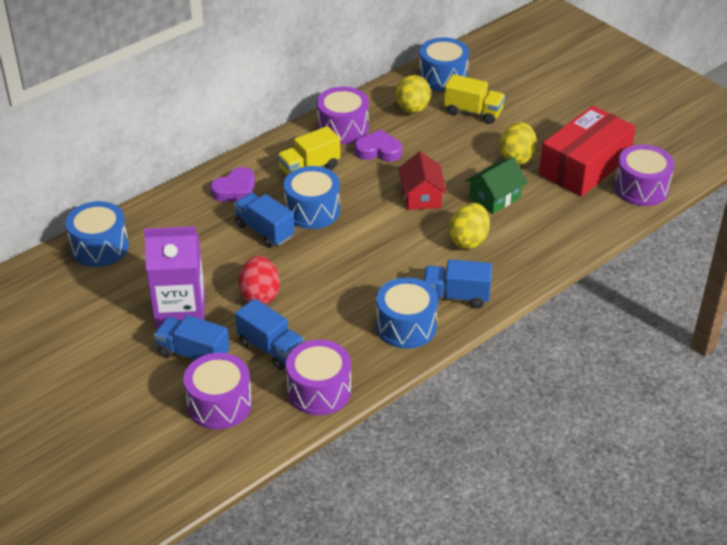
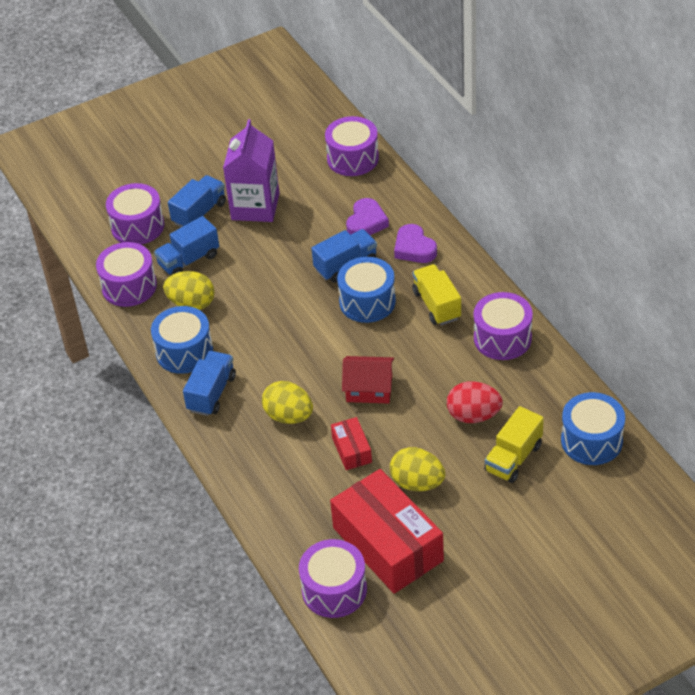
camera: 105 degrees right, 5 degrees up
blue drum [65,201,129,267] -> purple drum [325,116,379,176]
red egg [238,256,280,304] -> red egg moved to [447,381,503,423]
purple heart [354,129,402,162] -> purple heart moved to [346,198,389,235]
yellow egg [396,75,431,113] -> yellow egg moved to [163,271,215,310]
green house [466,157,527,214] -> red box [331,417,372,470]

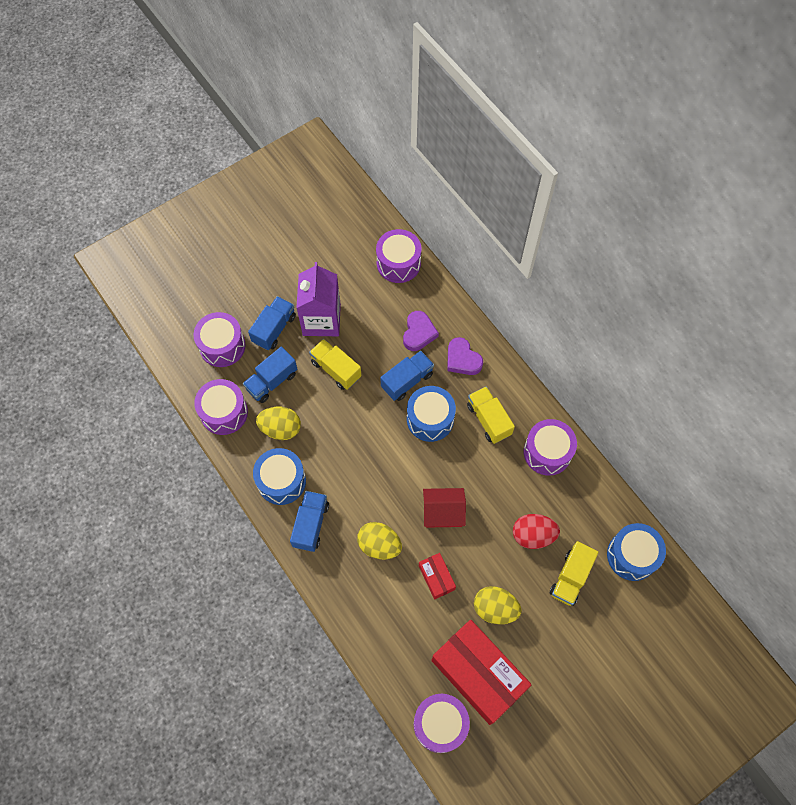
camera: 10 degrees left, 20 degrees up
none -> yellow truck [309,339,362,390]

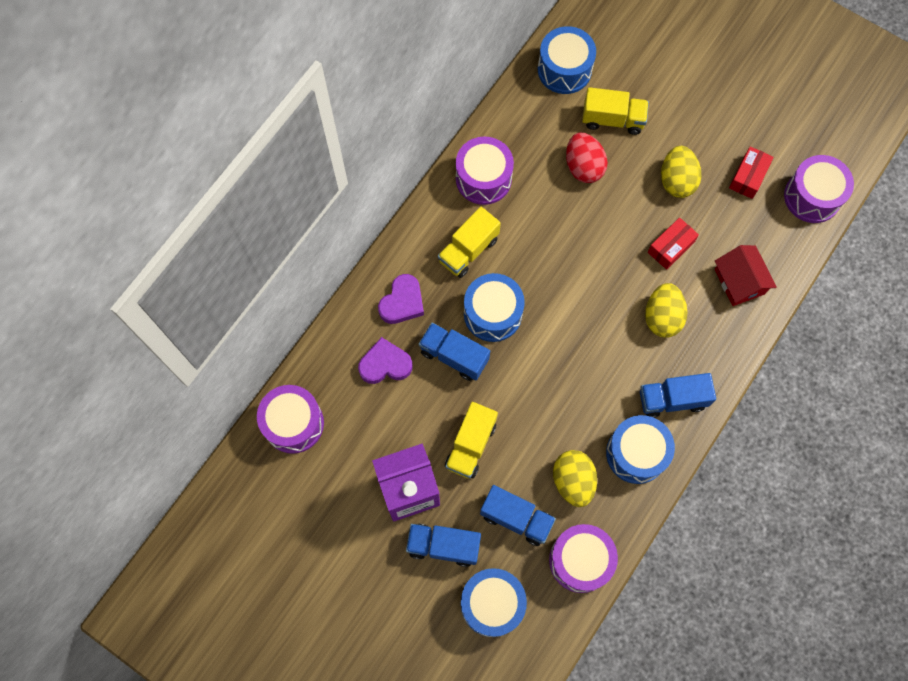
camera: 110 degrees left, 5 degrees up
purple drum [193,312,246,367] -> blue drum [461,568,527,637]
red house [423,488,466,528] -> red house moved to [715,245,777,306]
red box [431,620,532,725] -> red box [729,146,774,199], size x0.46

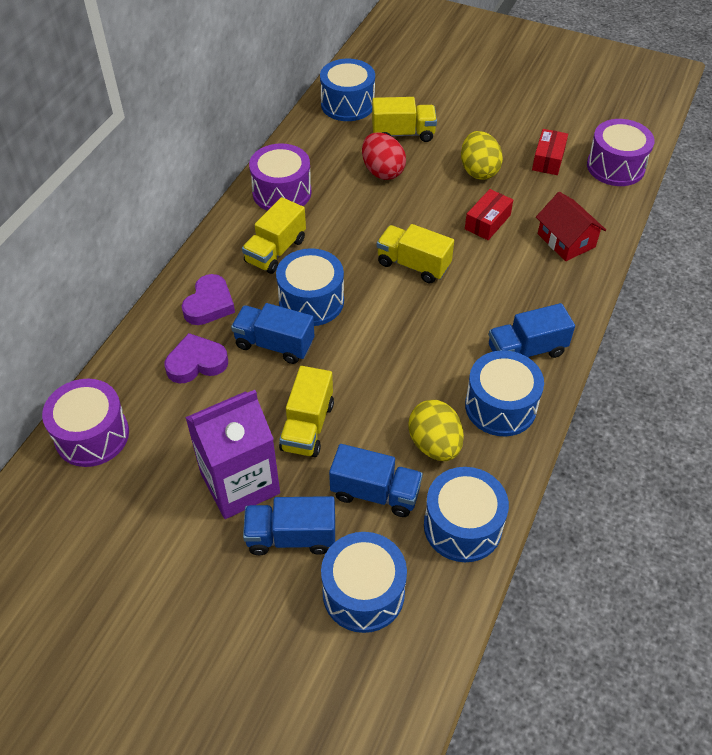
camera: 10 degrees left, 20 degrees down
purple drum [549,524,618,593] -> blue drum [424,467,509,562]
yellow egg [645,283,687,338] -> none
none -> yellow truck [377,224,454,284]

